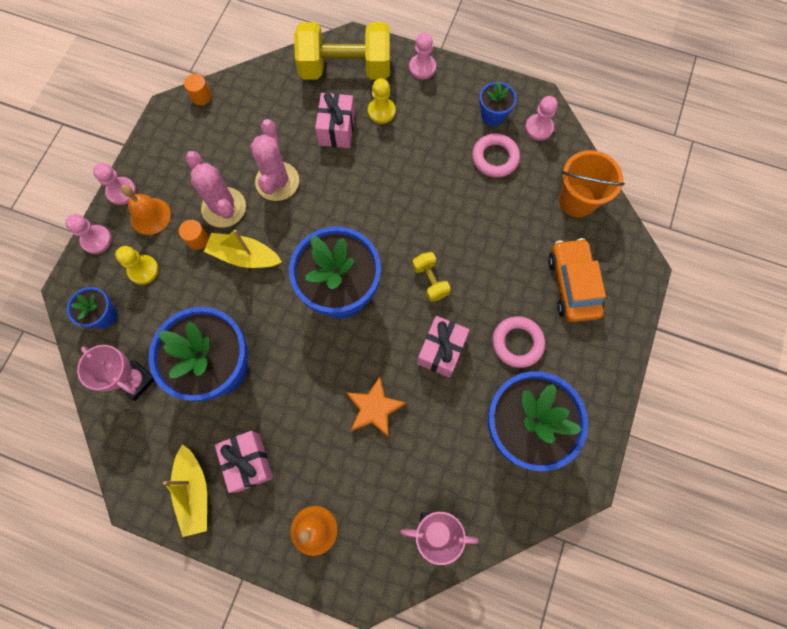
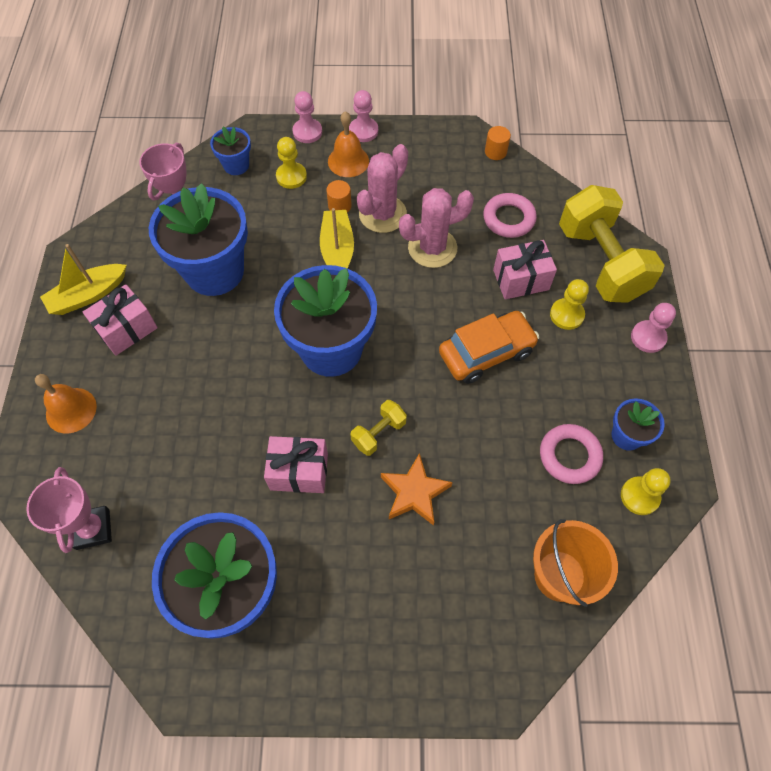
camera: 70 degrees right, 10 degrees down
orange star [346,376,406,438] -> orange star moved to [381,453,453,526]
pink ring [492,316,545,368] -> pink ring moved to [483,193,537,238]
pink pawn [525,96,558,141] -> yellow pawn [621,468,671,515]
orange car [548,238,606,322] -> orange car moved to [439,311,539,384]

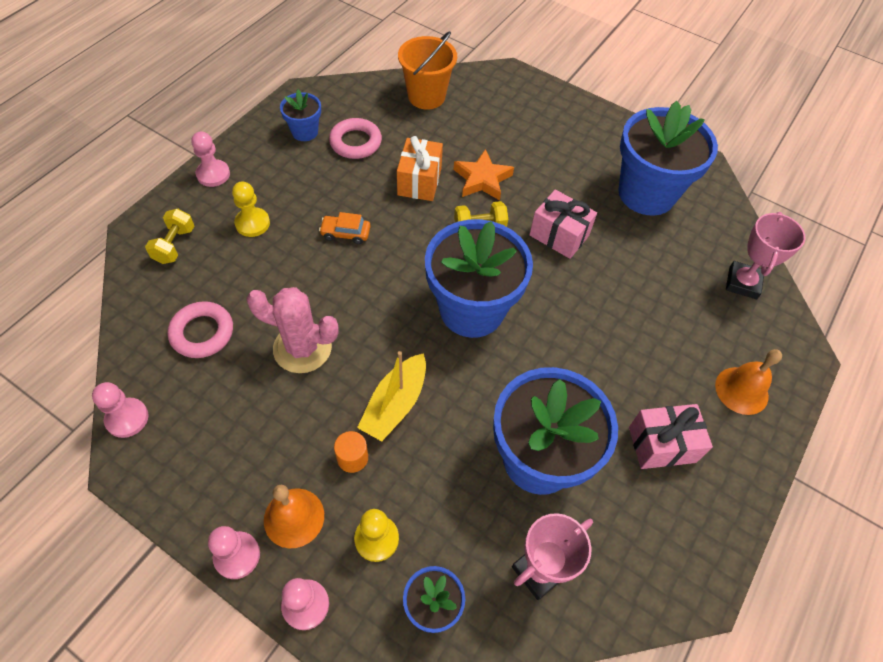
camera: 150 degrees left, 5 degrees down
yellow boat [40,244,127,315] -> none
pink cactus [357,144,408,233] -> none
orange car [439,311,539,384] -> orange car [319,212,371,244], size x0.52
orange cylinder [485,126,511,160] -> pink pawn [92,382,149,438]
pink gift [493,240,557,300] -> none
yellow dumbbell [559,185,665,303] -> yellow dumbbell [145,209,194,264], size x0.45
yellow pawn [621,468,671,515] -> none
none -> orange gift [397,136,443,201]

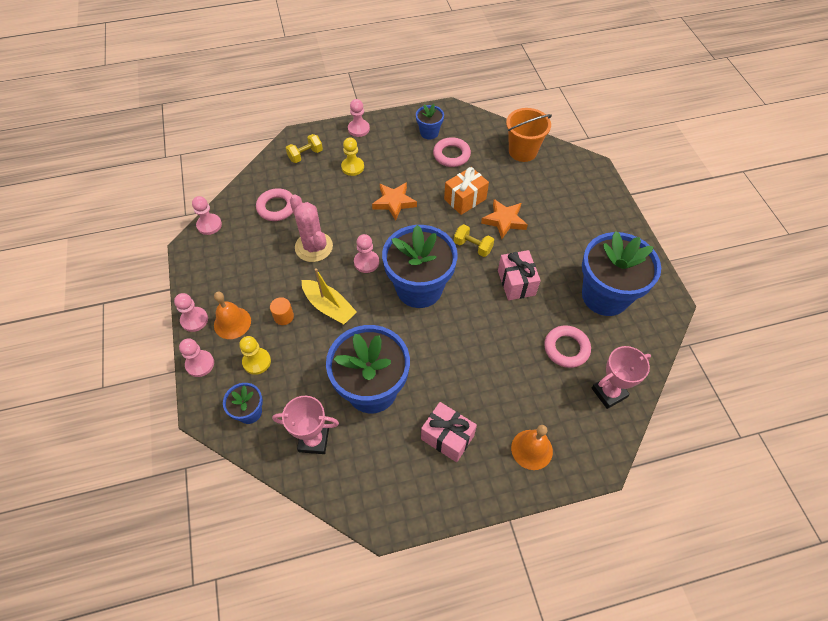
camera: 45 degrees right, 0 degrees up
orange car [319,212,371,244] -> orange star [372,182,417,221]
yellow boat [357,351,426,441] -> yellow boat turned 120 degrees counterclockwise [302,268,357,324]
none -> pink pawn [354,234,379,273]
none -> pink ring [544,326,591,368]

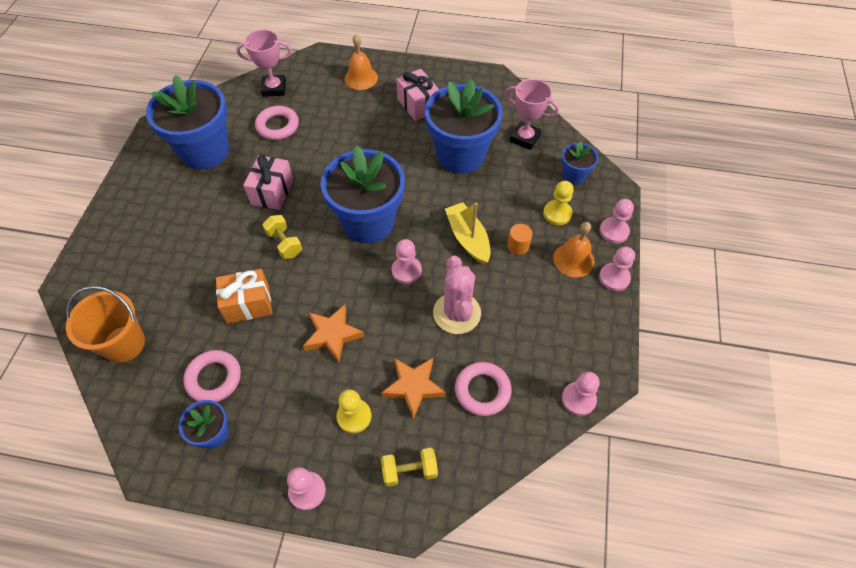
camera: 155 degrees left, 0 degrees up
orange star [481,199,528,239] -> orange star moved to [381,358,446,419]

